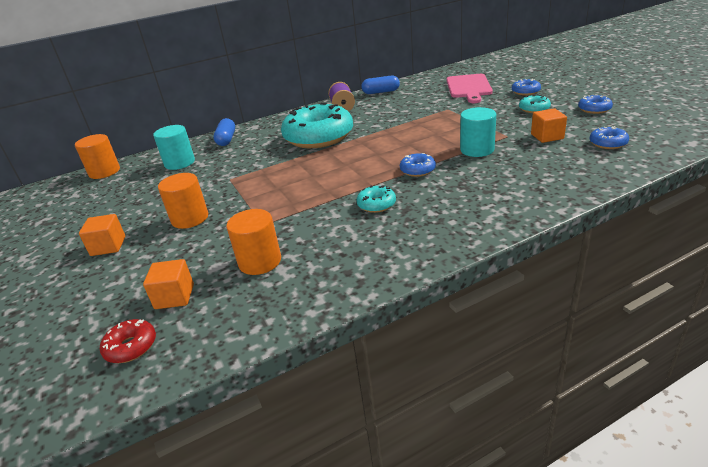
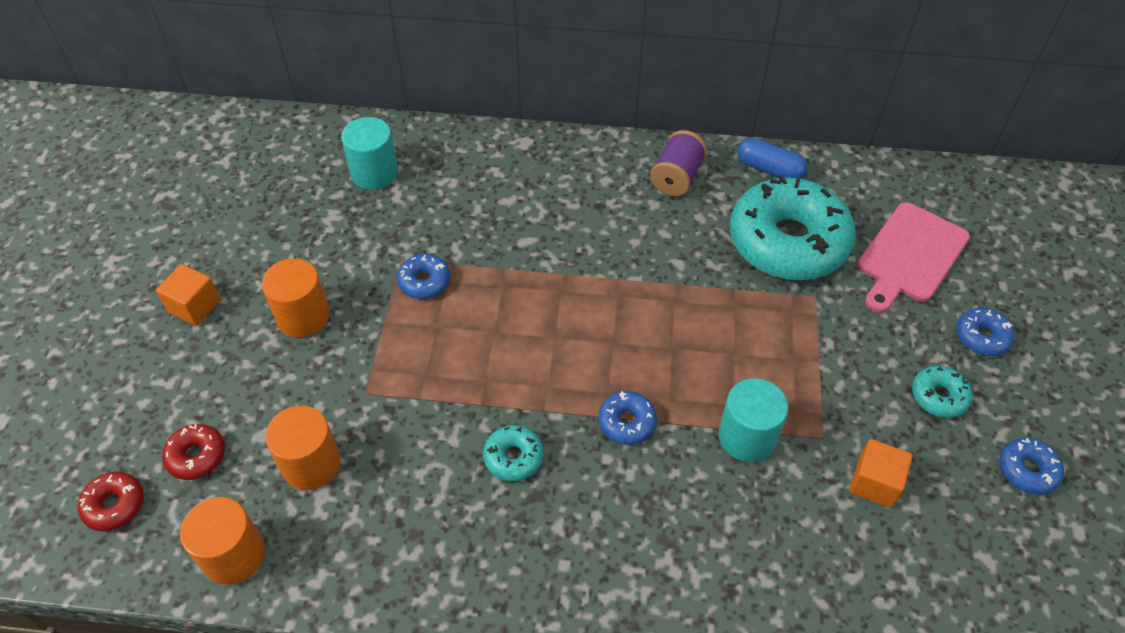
camera: 30 degrees right, 20 degrees up
orange cylinder [75,134,120,179] -> orange cylinder moved to [180,497,265,585]
orange cube [143,259,194,309] -> red donut [162,424,225,480]
blue capsule [214,118,235,146] -> none
turquoise donut [281,103,353,148] -> turquoise donut moved to [730,175,856,280]
blue donut [589,126,629,149] -> blue donut moved to [397,254,450,299]

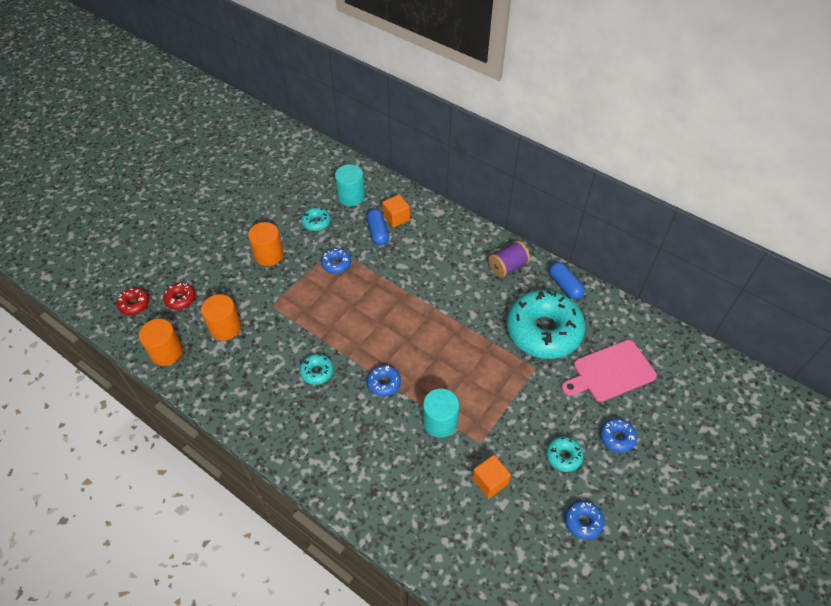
camera: 30 degrees right, 0 degrees up
orange cube [156,264,221,326] -> orange cube moved to [382,194,410,228]
none -> turquoise donut [301,207,331,231]
none -> blue capsule [367,209,389,246]

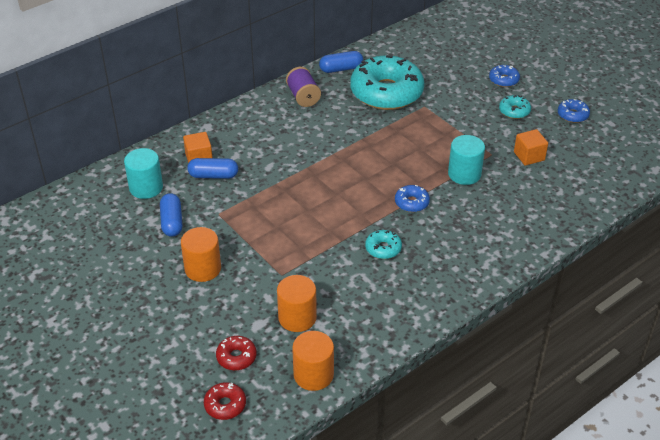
camera: 75 degrees left, 10 degrees down
turquoise donut [301,207,331,231] -> blue capsule [160,193,182,236]
blue donut [321,248,351,274] -> none
pink cutting board [561,340,657,402] -> none

